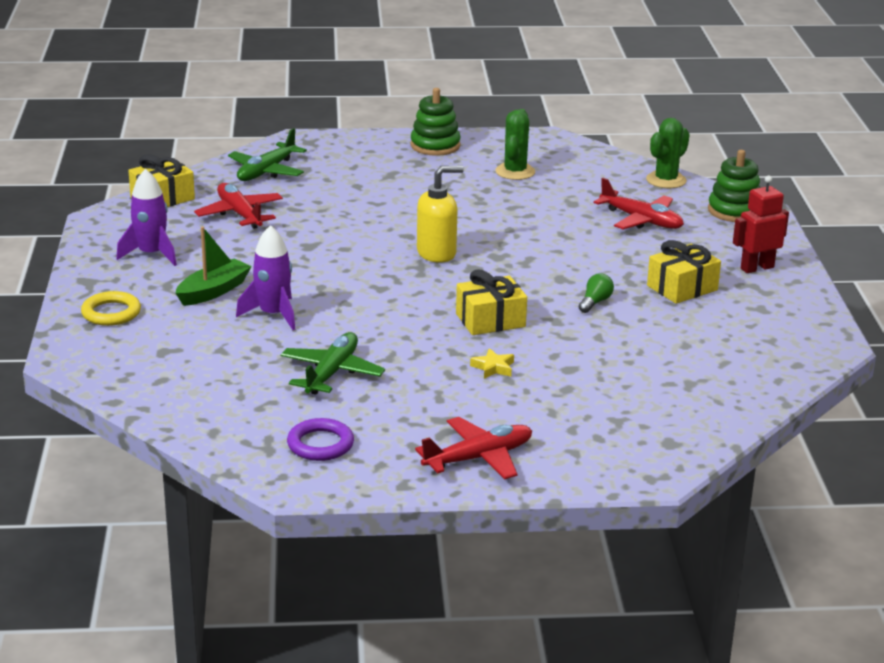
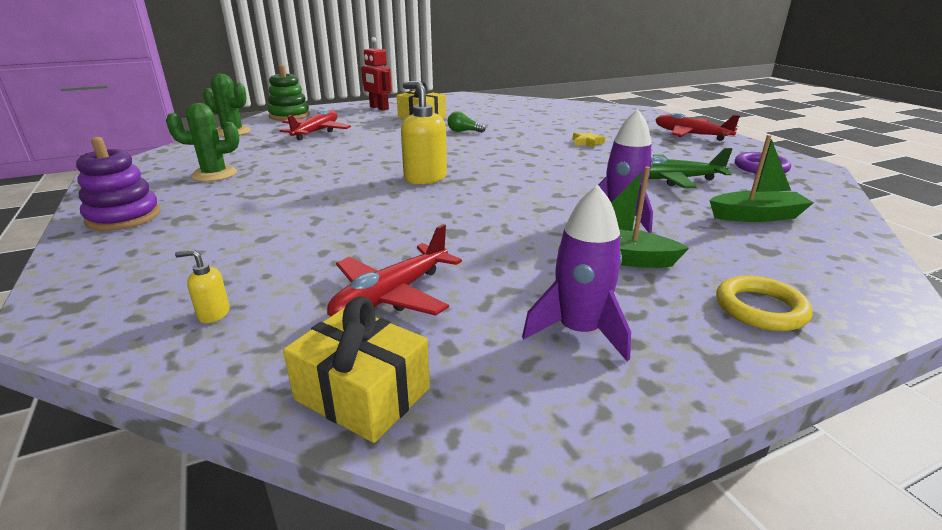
camera: 110 degrees left, 0 degrees up
green plane [228,128,307,181] -> yellow soap dispenser [175,250,230,323]
green stacking toy [410,88,461,156] -> purple stacking toy [76,137,160,231]
yellow gift [456,269,527,335] -> none
none -> green boat [709,135,814,222]

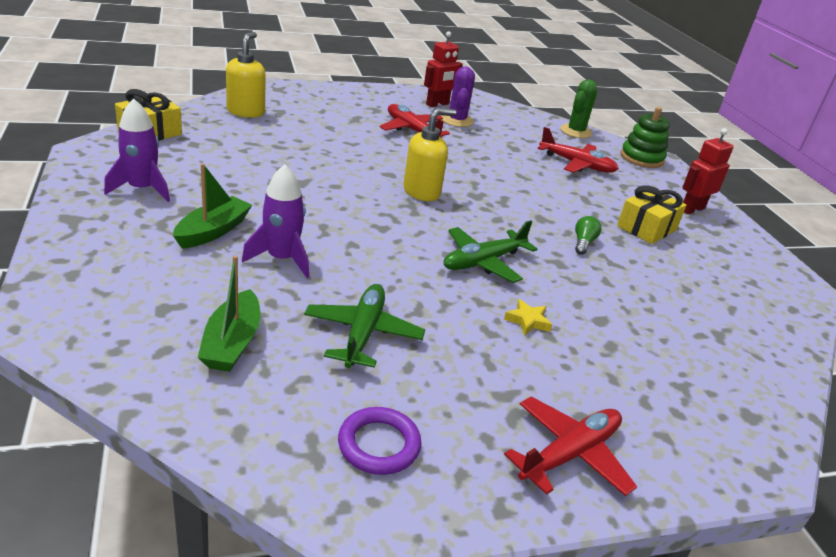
camera: 95 degrees right, 5 degrees up
purple stacking toy [76,137,160,231] -> none
green cactus [166,103,239,182] -> purple cactus [441,66,475,127]
yellow soap dispenser [175,250,230,323] -> yellow soap dispenser [226,32,266,118], size x2.10
red plane [327,224,462,316] -> red plane moved to [380,104,450,138]
yellow ring [716,275,813,331] -> none
none -> red robot [424,31,463,107]
none -> green plane [444,220,537,283]

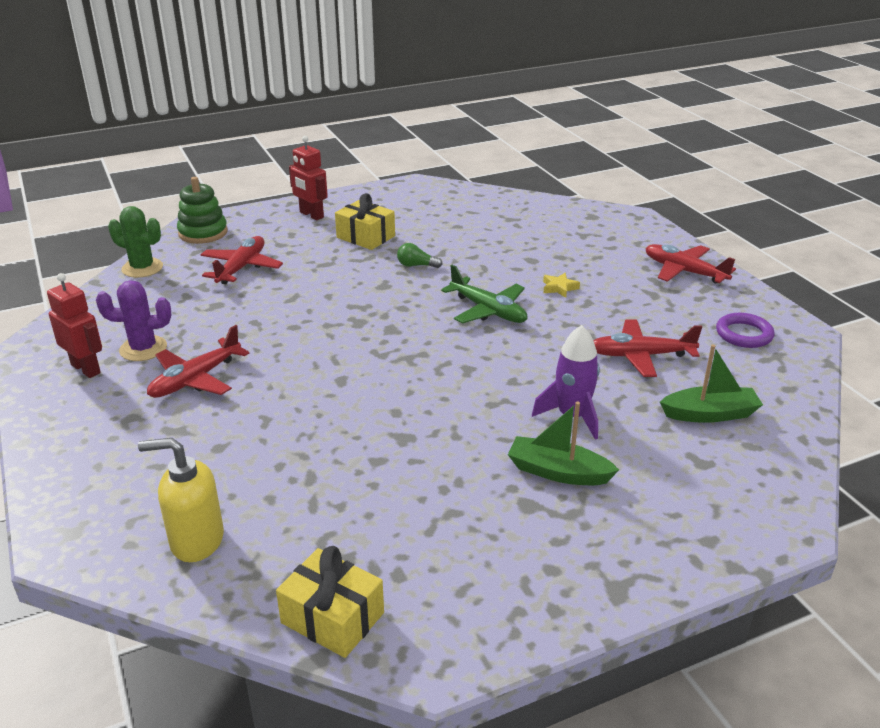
camera: 95 degrees left, 0 degrees up
purple rocket [104,98,170,202] -> none
green plane [304,284,425,368] -> red plane [593,320,702,377]
yellow soap dispenser [403,108,456,201] -> none

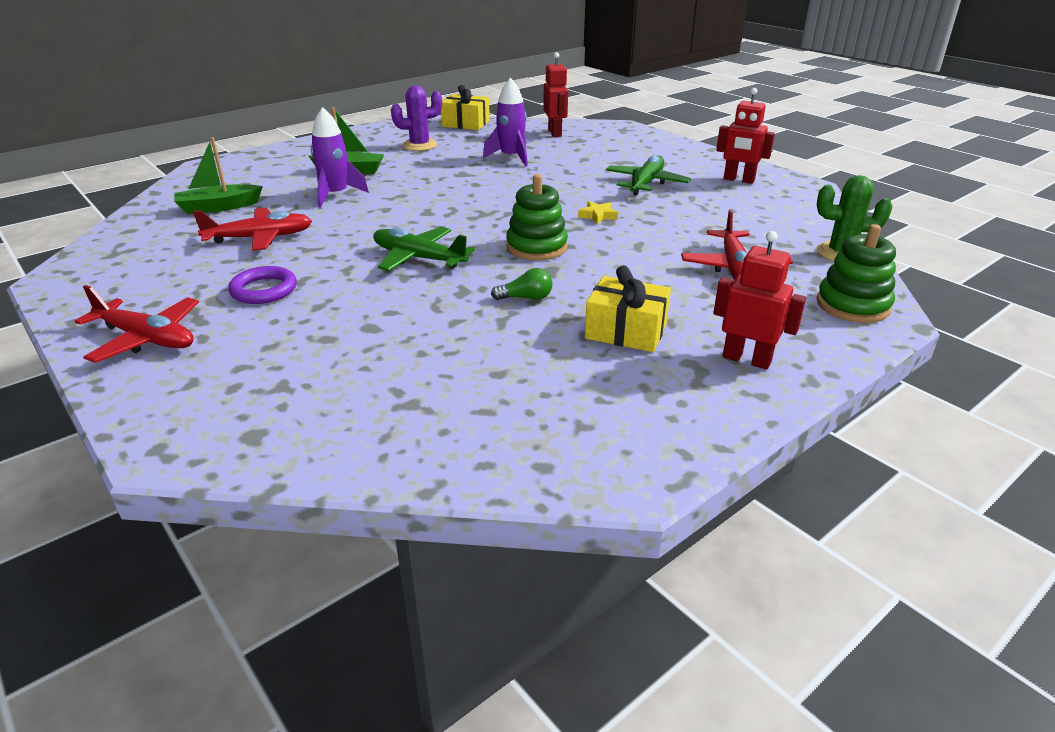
camera: 165 degrees right, 0 degrees up
purple cactus [96,280,171,361] -> purple cactus moved to [391,85,442,151]
yellow soap dispenser [138,438,224,562] -> red robot [543,52,568,137]
red plane [147,325,249,398] -> green plane [605,155,691,195]
yellow star [543,273,580,298] -> yellow star moved to [578,201,618,224]
purple ring [716,313,775,348] -> purple ring moved to [228,266,297,304]
none -> purple rocket [483,78,528,166]
none -> green stacking toy [506,174,568,261]

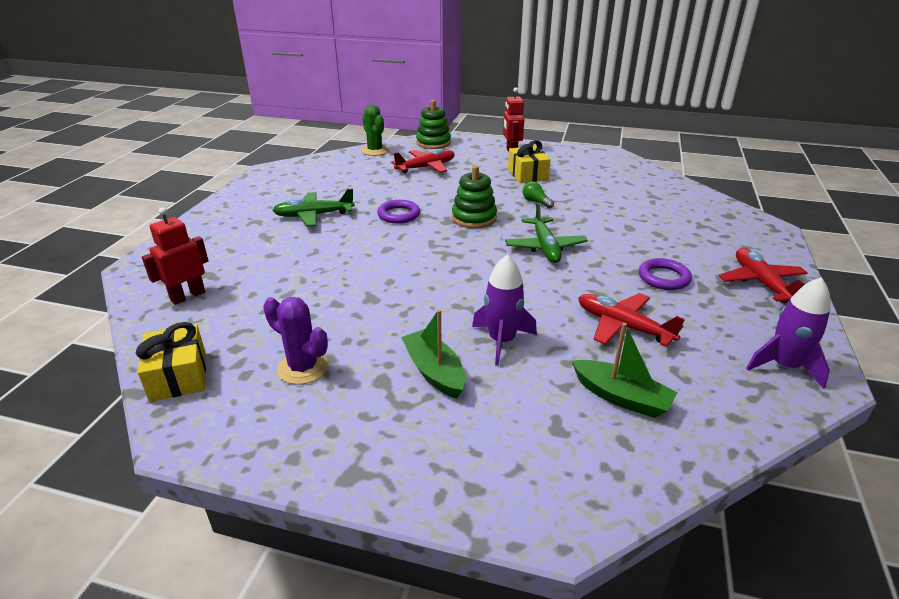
camera: 125 degrees left, 0 degrees up
purple rocket [483,78,528,166] -> purple rocket moved to [746,277,831,389]
yellow star [578,201,618,224] -> purple ring [377,200,420,224]
red robot [716,88,775,184] -> none

